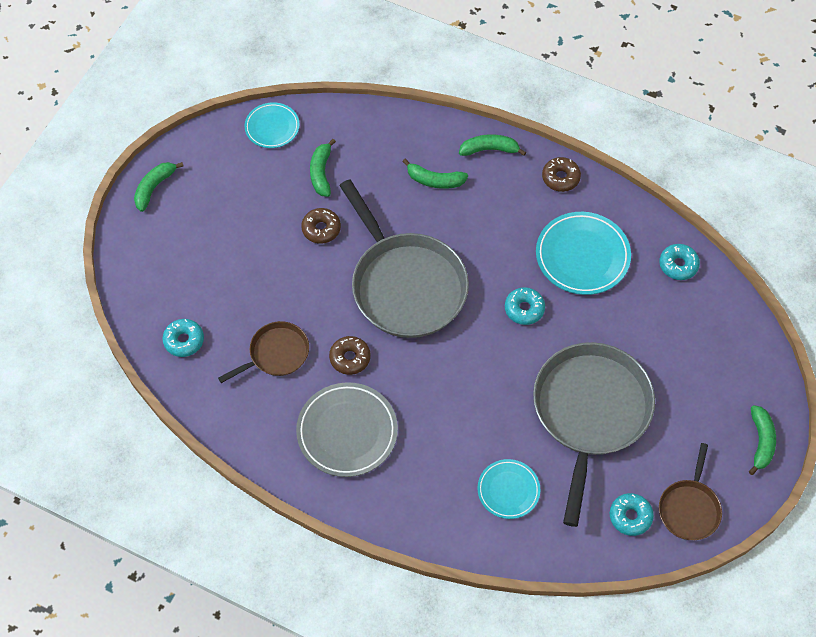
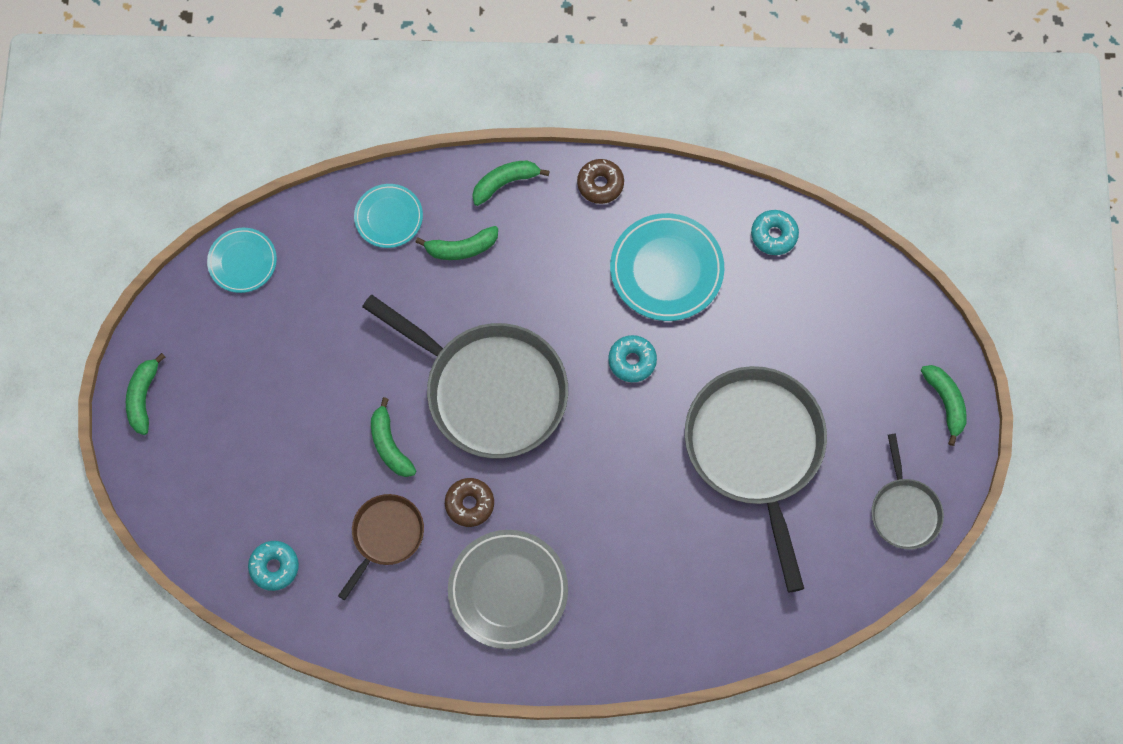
camera: 25 degrees left, 10 degrees up
brown donut [301,208,341,244] -> none
green banana [310,139,336,197] -> green banana moved to [371,397,416,477]
turquoise plate [477,459,540,519] -> turquoise plate moved to [354,184,423,248]
turquoise donut [610,493,654,536] -> none
brown pan [659,443,722,540] -> grey pan [871,434,944,550]

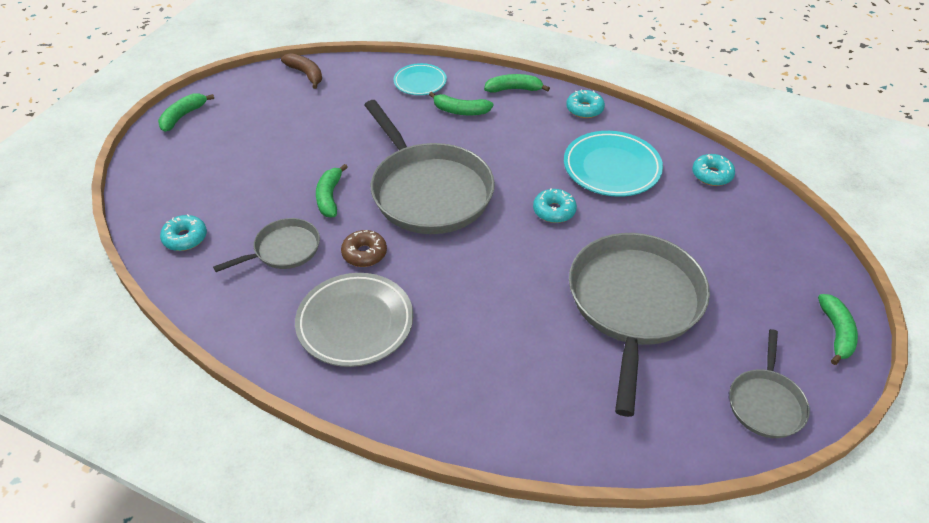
camera: 25 degrees right, 25 degrees down
turquoise plate [207,228,277,293] -> brown banana [281,53,322,89]
brown pan [338,494,424,600] -> grey pan [213,218,320,272]
brown donut [577,159,624,204] -> turquoise donut [566,89,605,118]

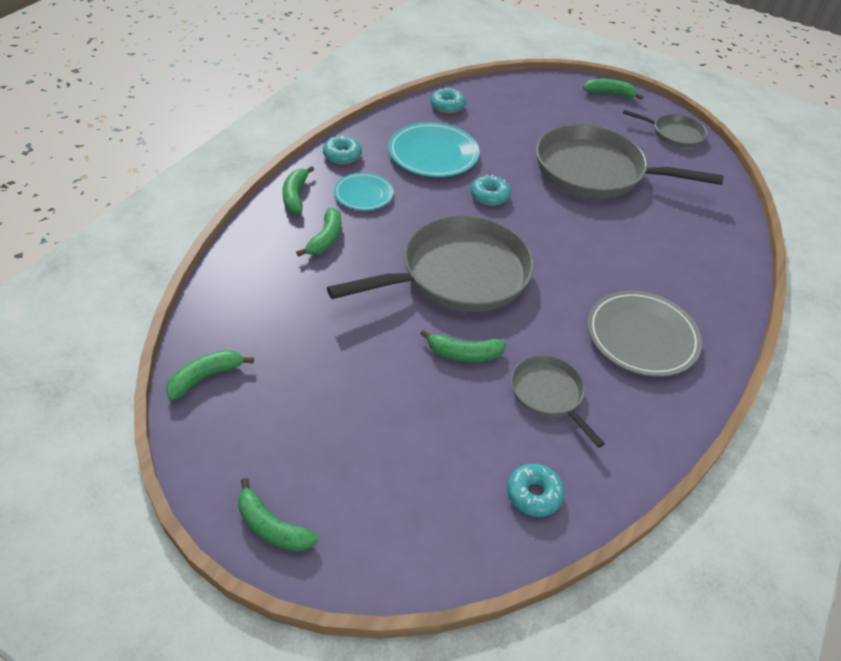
camera: 90 degrees left, 0 degrees up
brown banana [281,53,322,89] -> green banana [166,350,254,401]
brown donut [341,230,387,267] -> none
turquoise plate [394,63,447,95] -> turquoise plate moved to [334,173,394,210]

